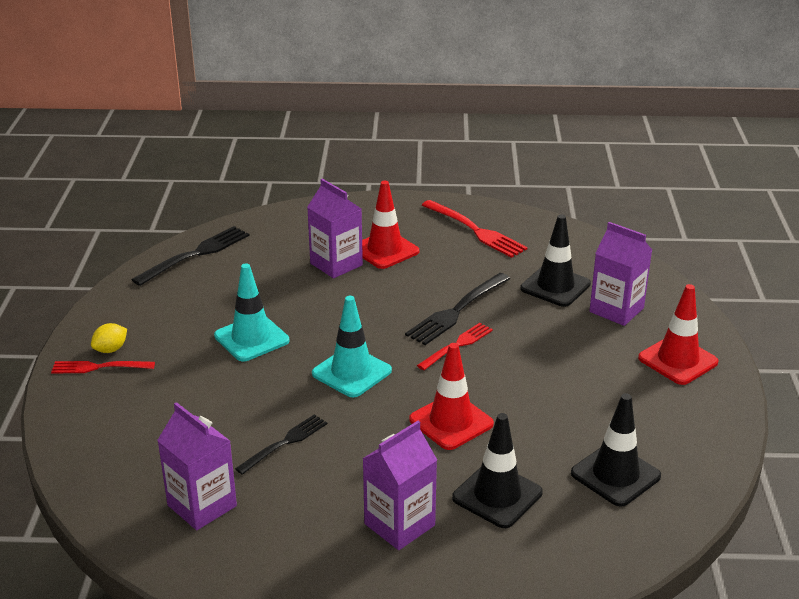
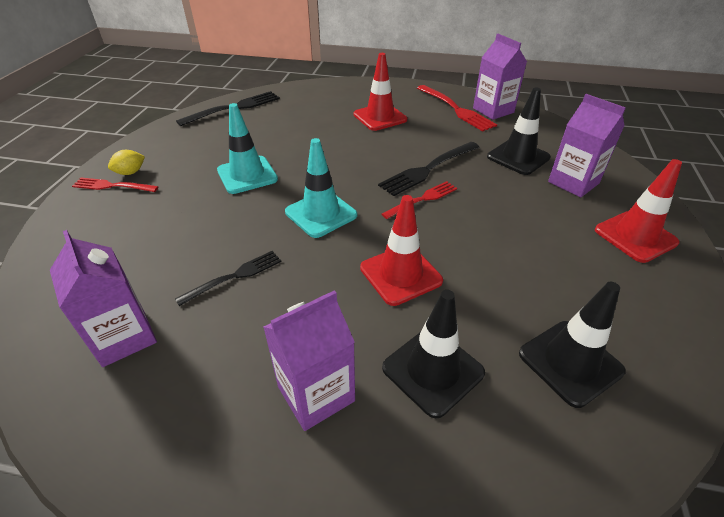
camera: 10 degrees right, 10 degrees up
purple carton [307,179,363,278] -> purple carton moved to [473,34,527,120]

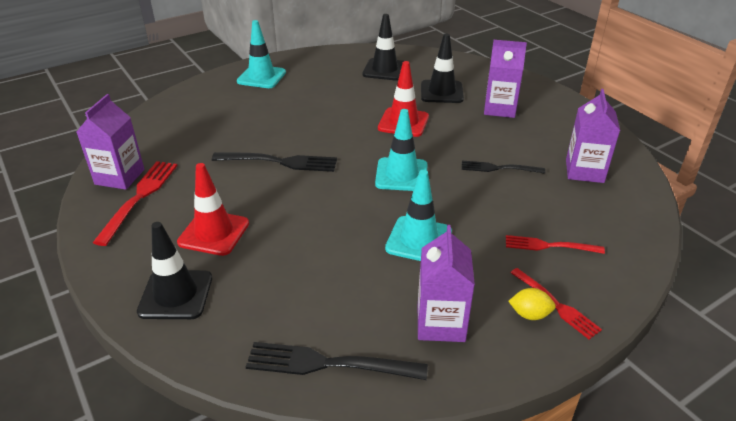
camera: 135 degrees left, 5 degrees down
red fork [381,181,457,219] -> red fork moved to [506,235,605,254]
black traffic cone [487,87,551,175] -> black traffic cone moved to [137,222,212,319]
purple carton [548,94,626,197] -> purple carton moved to [418,225,475,342]
red traffic cone [595,159,682,263] -> turquoise traffic cone [237,20,286,88]

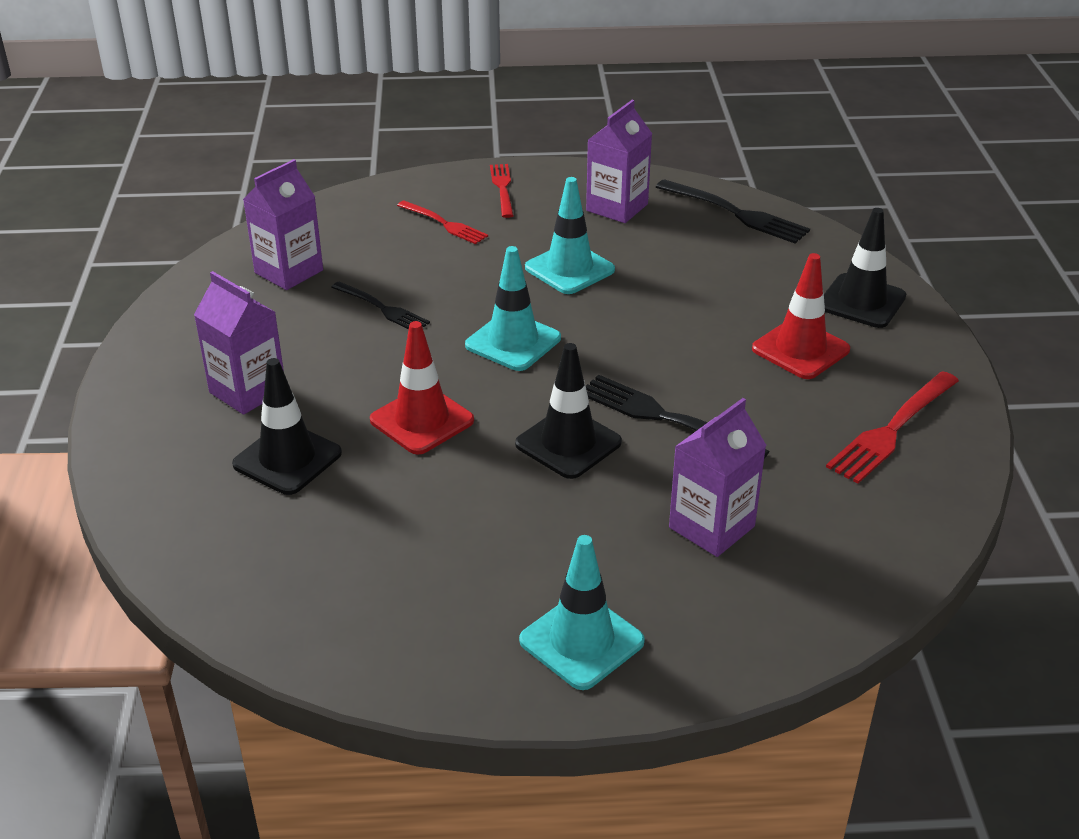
camera: 150 degrees left, 0 degrees up
purple carton [76,94,144,190] -> purple carton moved to [669,398,767,557]
black traffic cone [363,14,404,81] -> black traffic cone moved to [515,343,622,479]
yellow lemon [508,288,556,320] -> none

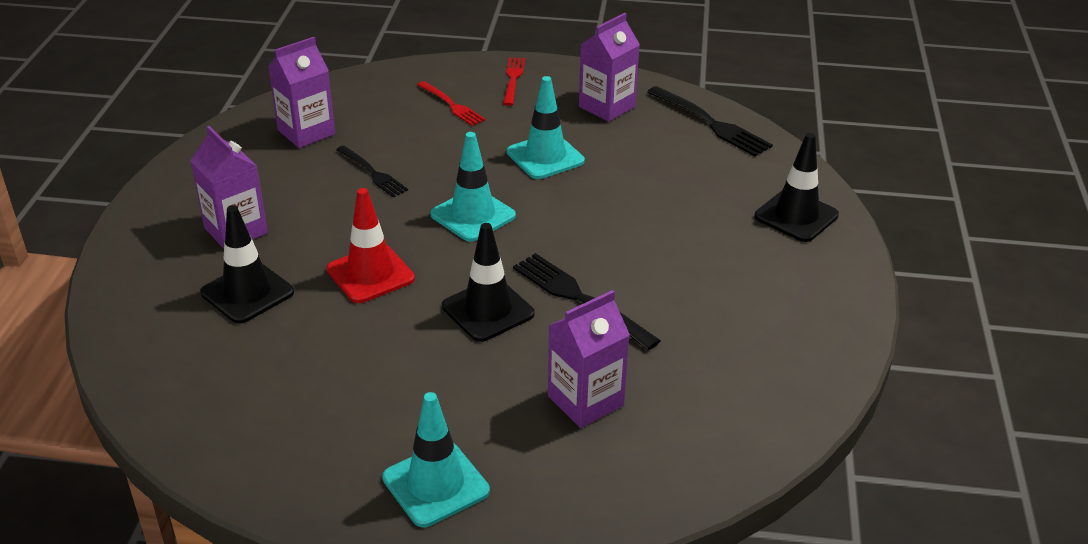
camera: 10 degrees right, 0 degrees up
red traffic cone [752,253,850,379] -> none
red fork [826,371,959,484] -> none

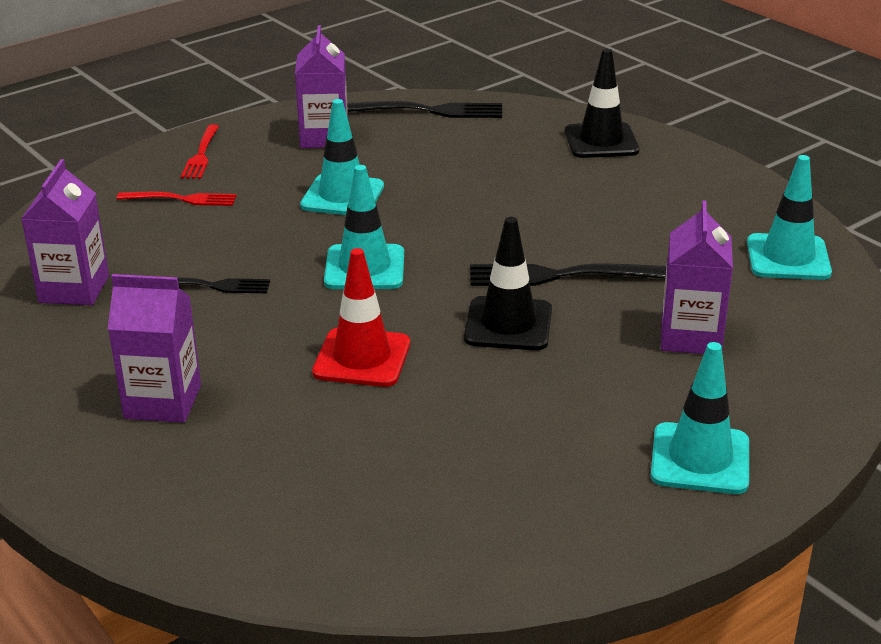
camera: 45 degrees left, 5 degrees down
black traffic cone [200,206,294,324] -> none
red fork [503,57,525,106] -> red fork turned 135 degrees counterclockwise [181,124,219,179]
none -> turquoise traffic cone [747,155,832,280]

